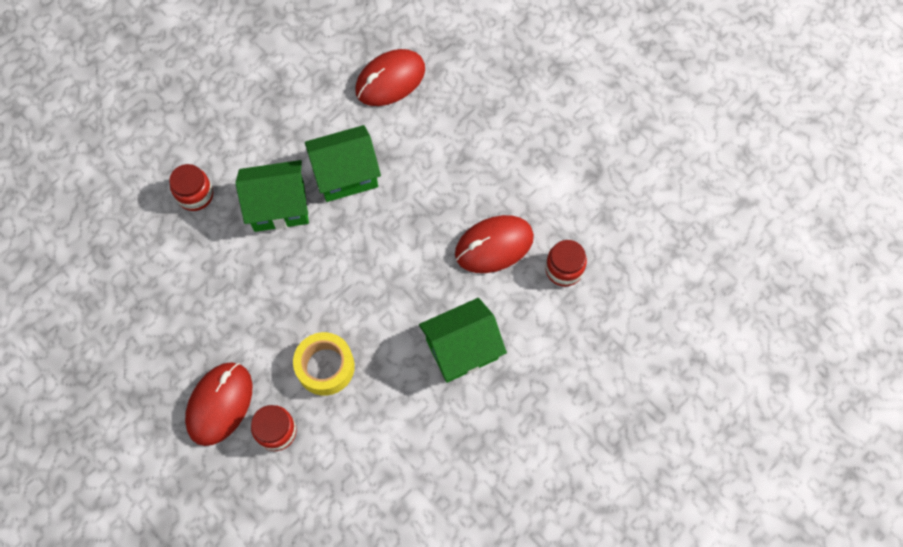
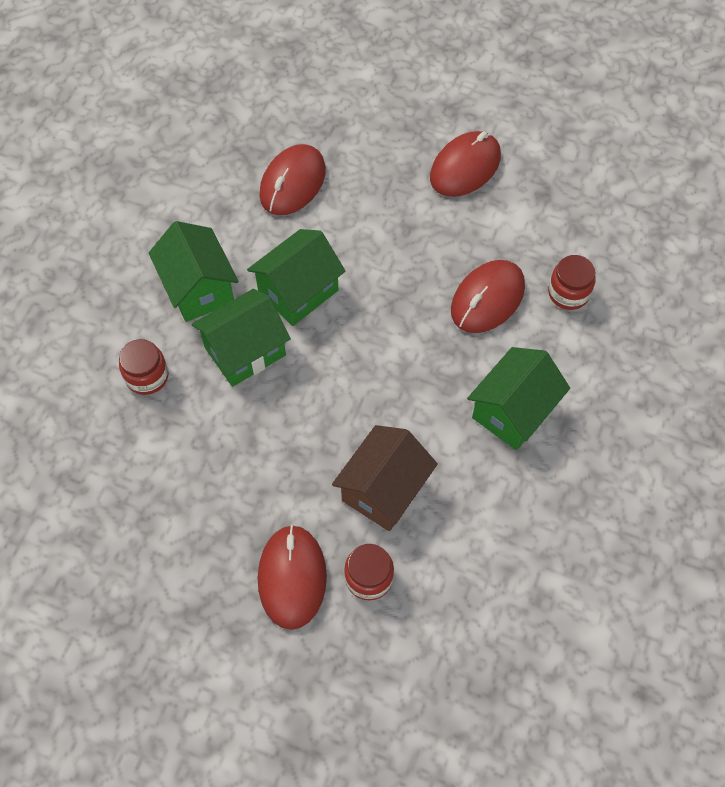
camera: 25 degrees left, 5 degrees down
yellow tape [293,332,355,396] -> brown house [332,425,438,531]
none -> green house [149,221,238,322]
none -> red mouse [430,131,501,197]

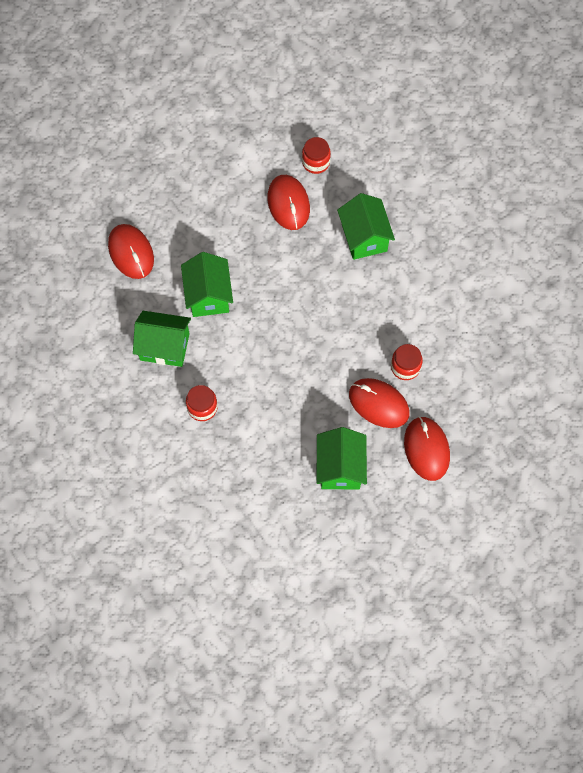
camera: 55 degrees left, 5 degrees up
green house [192,289,291,387] -> green house moved to [317,427,367,490]
brown house [332,425,438,531] -> none
red mouse [430,131,501,197] -> red mouse moved to [404,416,450,481]

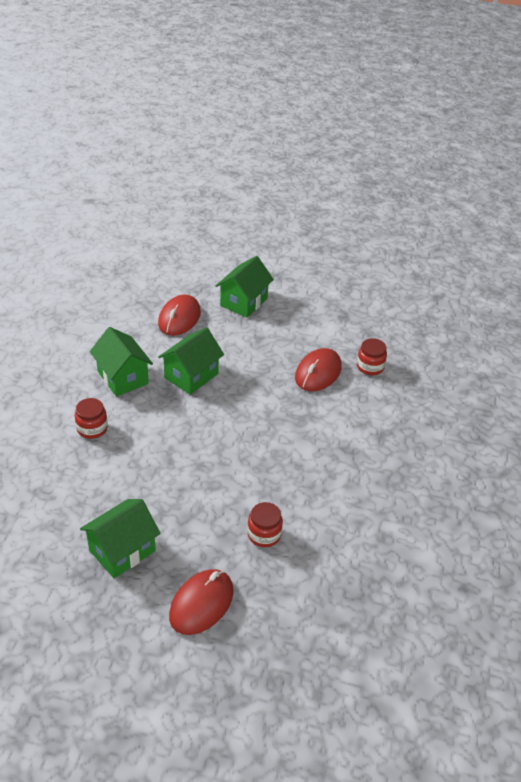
camera: 45 degrees right, 25 degrees down
green house [337,193,395,260] -> green house moved to [216,256,274,318]
red mouse [349,378,409,428] -> none

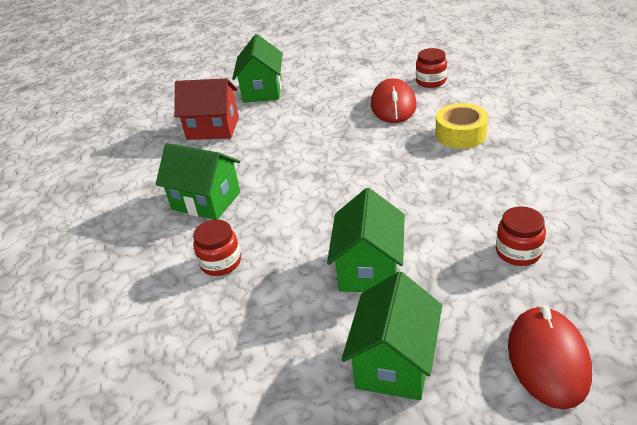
camera: 25 degrees left, 5 degrees down
red mouse [158,294,201,336] -> red house [174,78,239,140]
green house [158,327,224,395] -> green house moved to [327,188,405,292]
none -> yellow tape [435,103,489,149]

